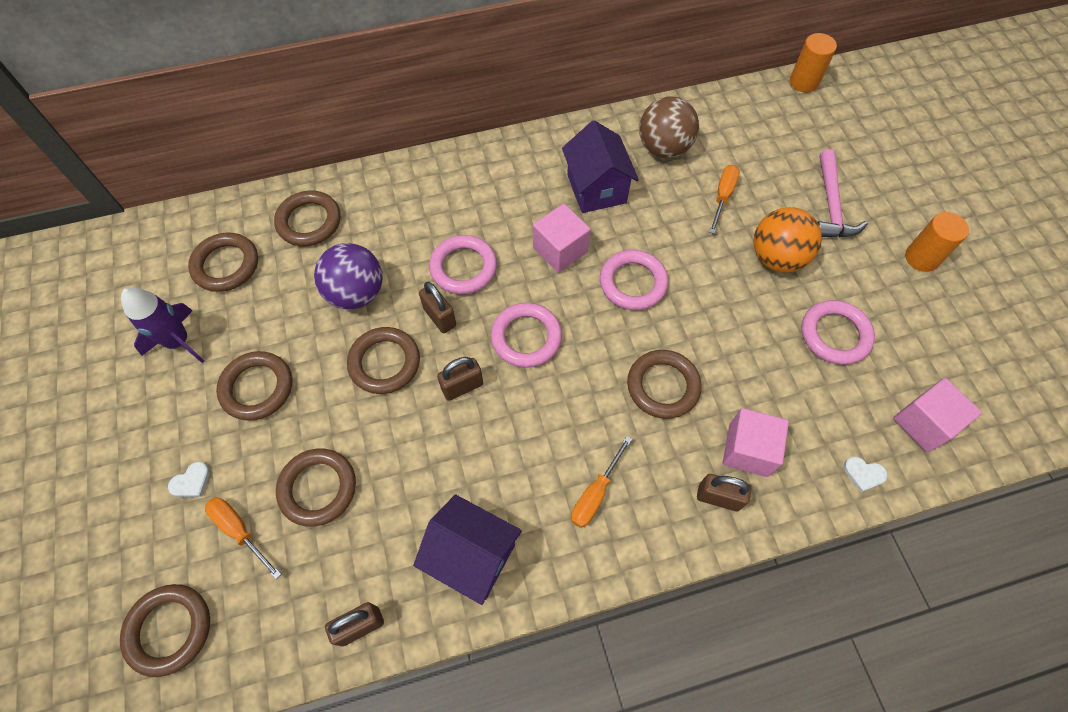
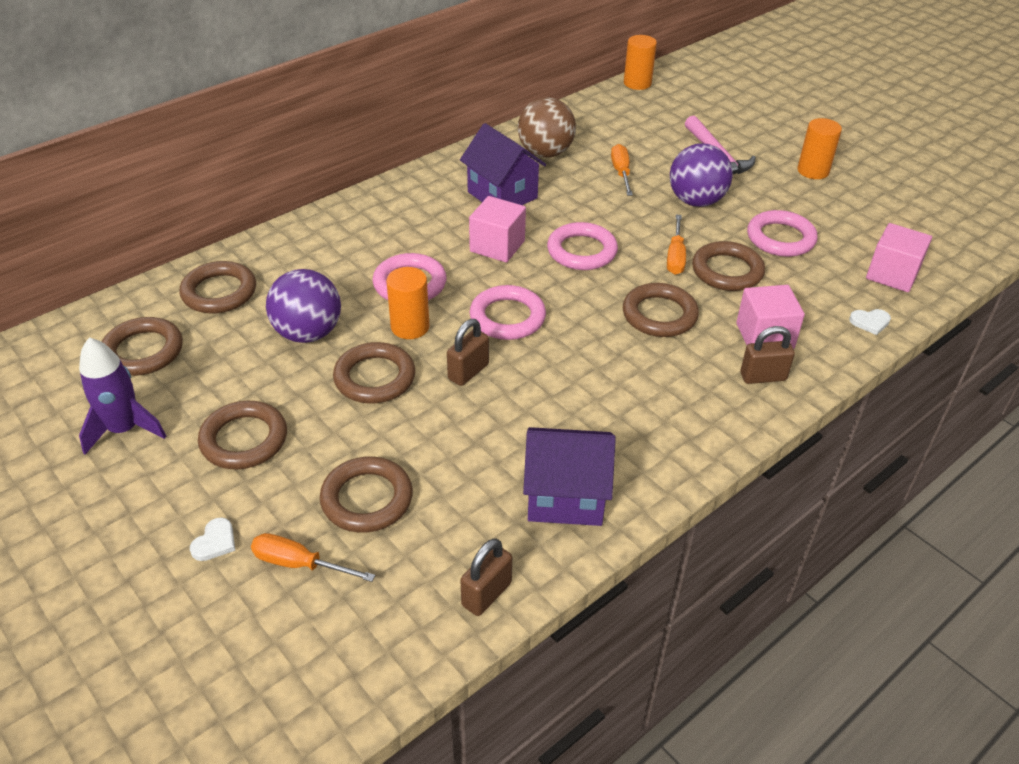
camera: 25 degrees left, 20 degrees down
brown ring [120,584,210,677] -> brown ring moved to [692,241,765,291]
brown padlock [419,282,456,333] -> orange cylinder [387,267,430,339]
orange screwdriver [571,436,632,528] -> orange screwdriver moved to [667,214,686,275]
orange ball [753,207,822,272] -> purple ball [670,143,733,207]

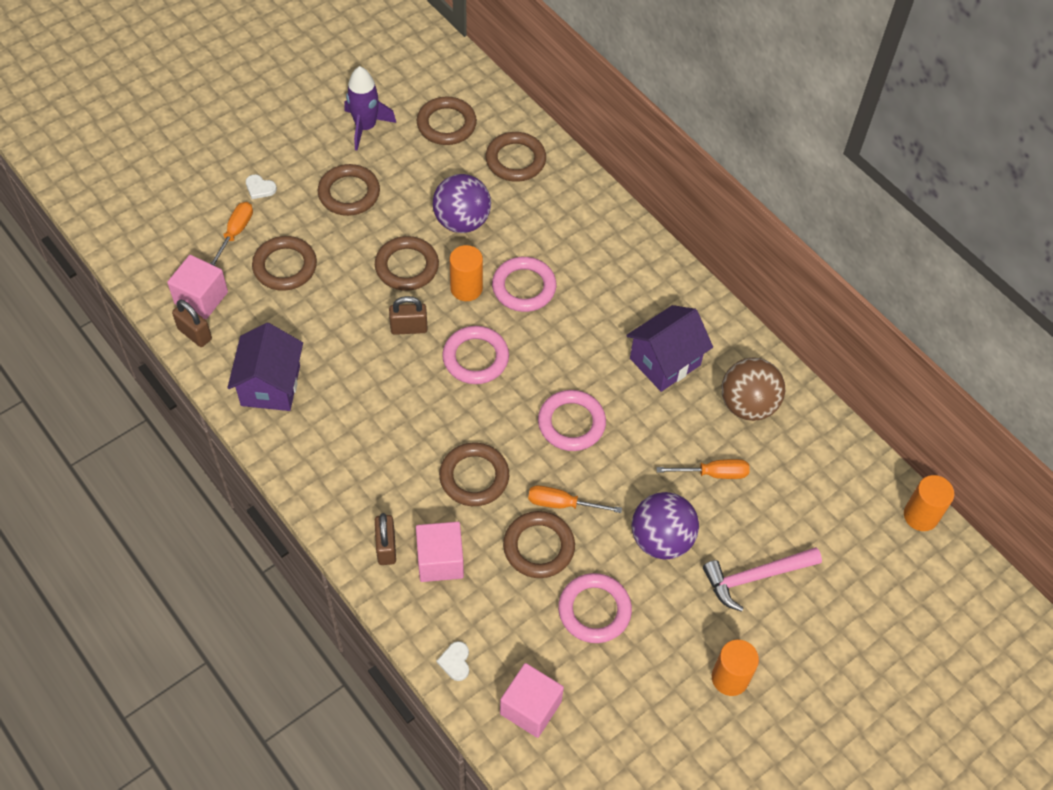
camera: 90 degrees right, 15 degrees up
brown padlock [447,319,489,386] -> brown padlock turned 45 degrees counterclockwise [389,296,428,335]
pink cube [469,196,526,263] -> pink cube moved to [167,255,228,319]

